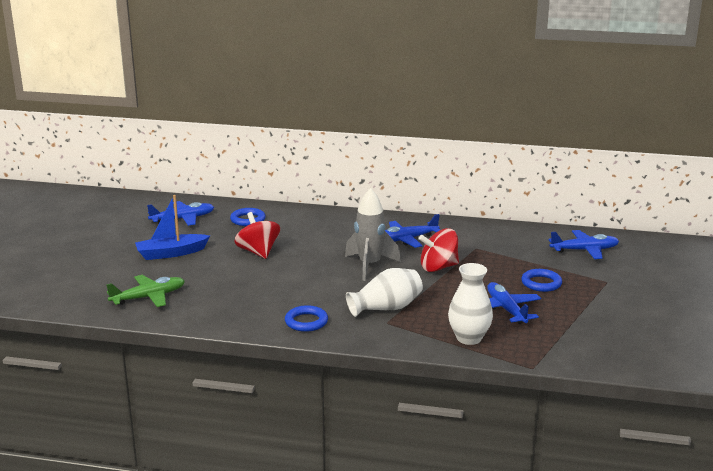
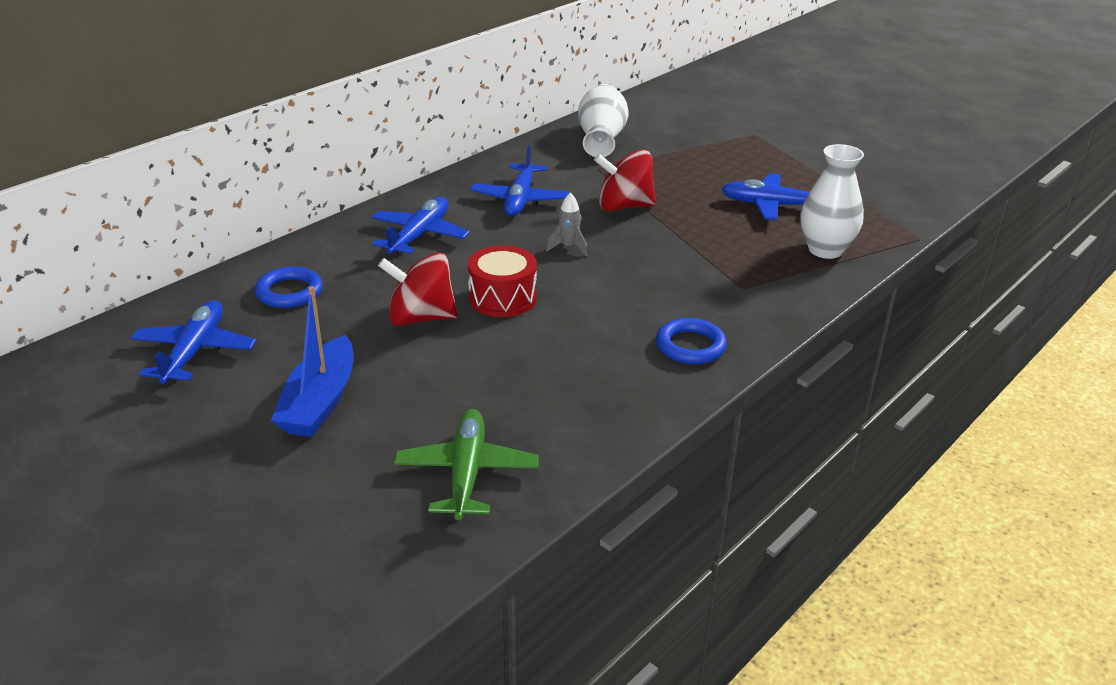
camera: 60 degrees left, 10 degrees up
grey rocket [345,188,401,281] -> grey rocket [546,193,588,256], size x0.46
white vase [346,268,423,317] -> white vase moved to [578,84,629,157]
red spinning top [419,228,459,272] -> red spinning top turned 75 degrees clockwise [594,150,656,211]
blue ring [521,269,562,292] -> none
blue plane [549,230,619,259] -> blue plane moved to [371,197,470,255]
none -> red drum [468,246,537,317]

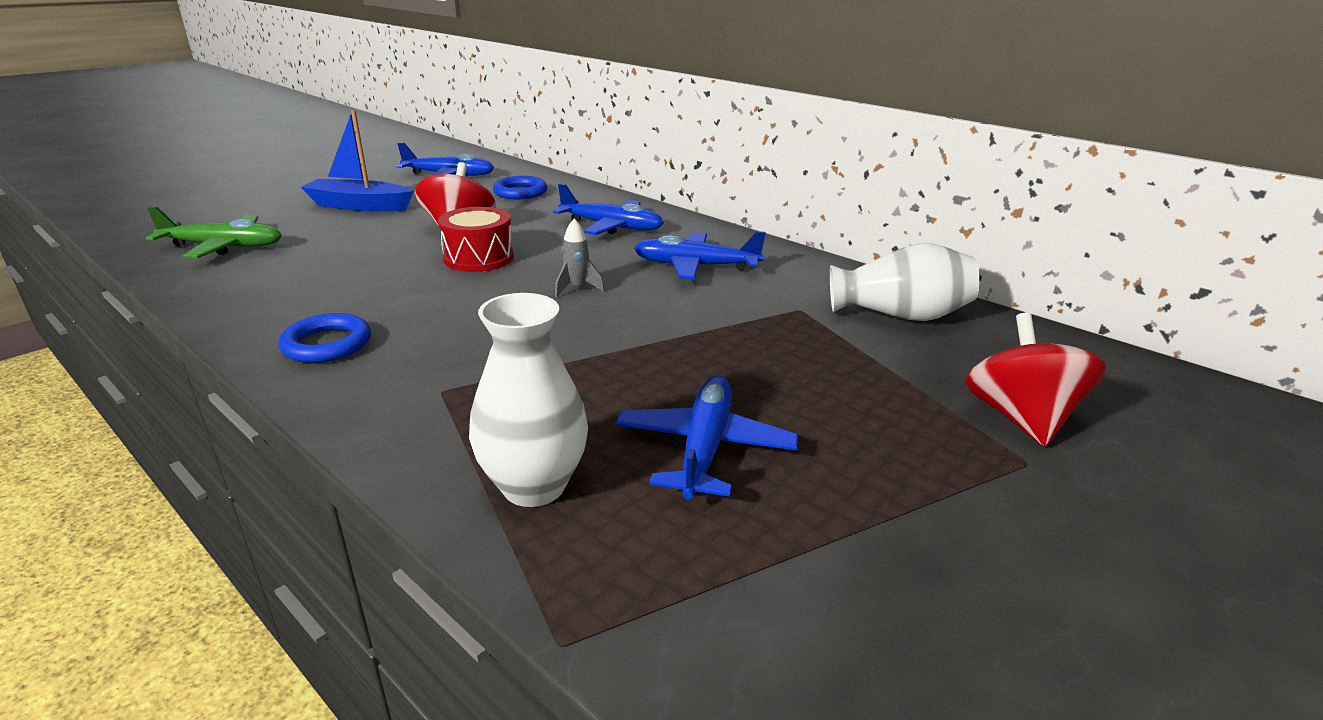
camera: 90 degrees right, 5 degrees down
red spinning top [594,150,656,211] -> red spinning top moved to [965,313,1106,446]

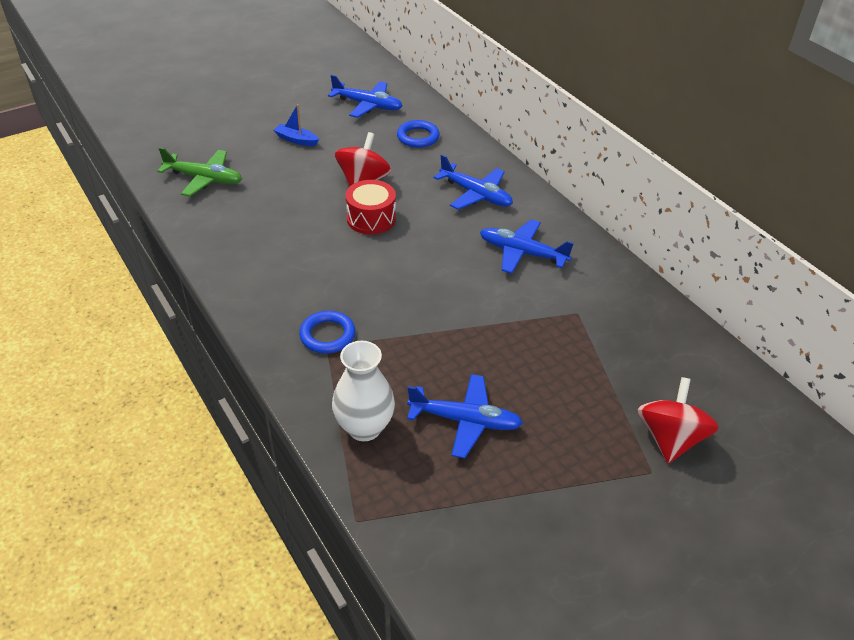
camera: 15 degrees right, 15 degrees up
blue ring [278,313,371,363] -> blue ring moved to [299,311,355,354]
blue boat [301,110,414,211] -> blue boat [274,104,319,146], size x0.58
grey rocket [555,218,605,297] -> none
blue plane [615,375,798,500] -> blue plane turned 75 degrees clockwise [407,374,523,458]
white vase [830,243,979,321] -> none

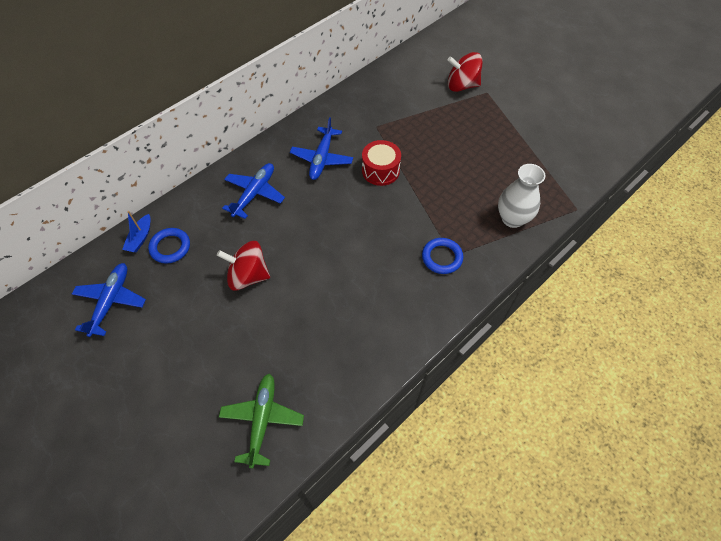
camera: 100 degrees left, 15 degrees up
blue boat [274,104,319,146] -> blue boat moved to [122,211,151,252]
red drum [345,180,396,235] -> red drum moved to [362,140,401,186]
blue plane [407,374,523,458] -> none

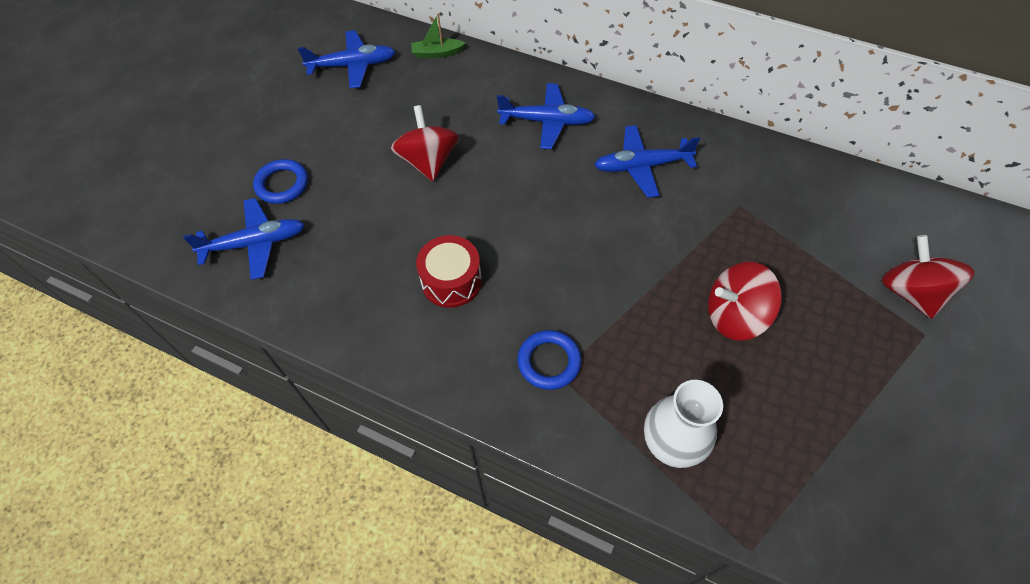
camera: 70 degrees right, 0 degrees up
blue boat [122,211,151,252] -> green boat [411,13,466,58]
blue ring [148,228,190,263] -> blue ring moved to [253,159,308,204]
green plane [219,373,304,468] -> blue plane [183,198,305,280]
red drum [362,140,401,186] -> red drum moved to [416,235,482,308]
none -> red spinning top [708,262,782,341]

